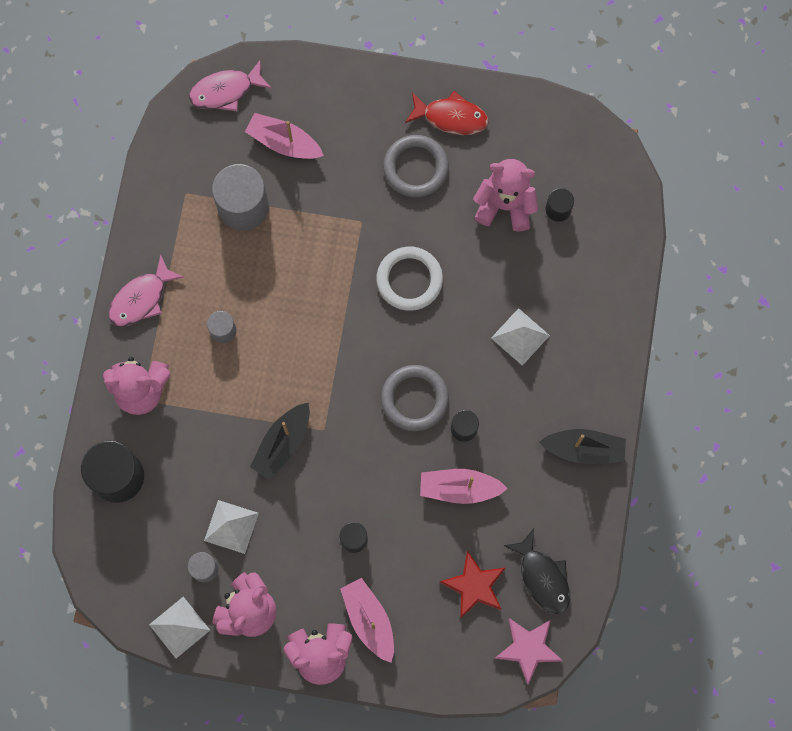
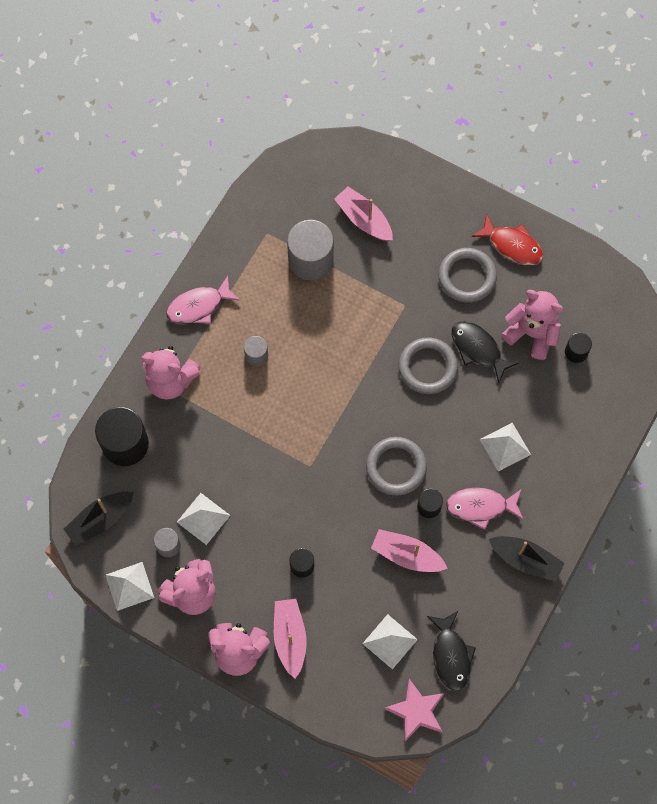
camera: 20 degrees right, 5 degrees down
pink fish [189,59,272,111] -> pink fish moved to [446,488,523,530]
black boat [250,403,310,480] -> black boat moved to [64,491,134,546]
white ring [376,247,443,311] -> grey ring [399,338,458,394]
red star [440,551,505,619] -> white pyramid [362,614,418,669]
none -> black fish [451,321,519,383]

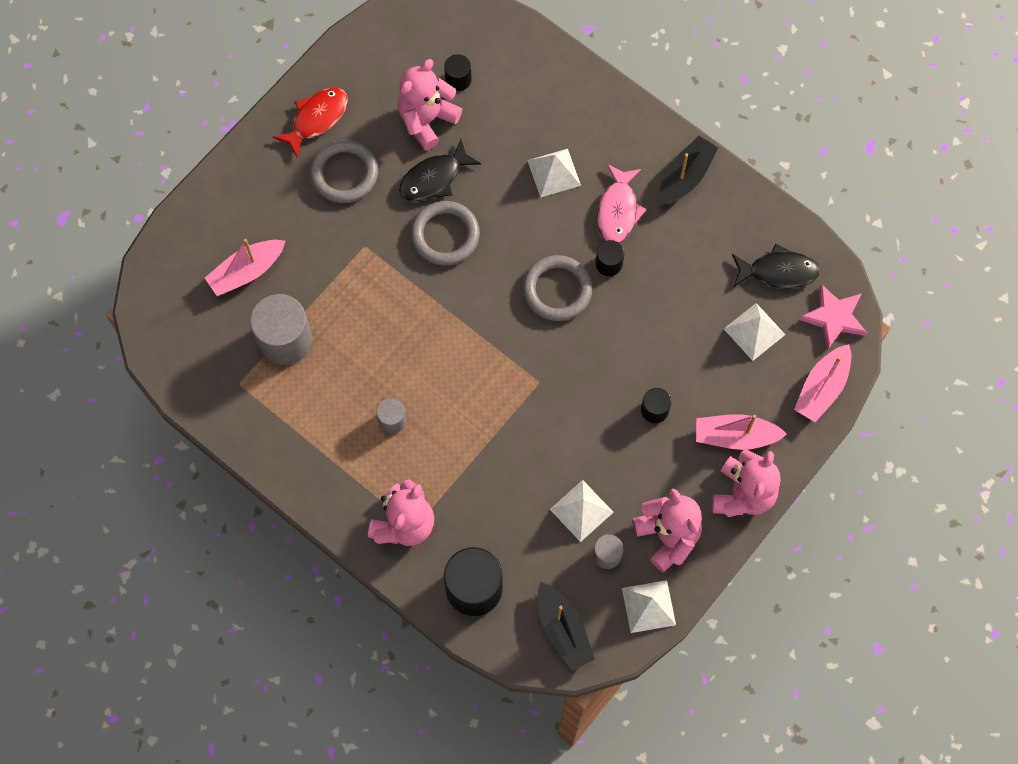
camera: 80 degrees left, 0 degrees up
pink fish [166,276,241,324] -> none
pink boat [371,529,448,572] -> pink boat moved to [794,344,851,422]

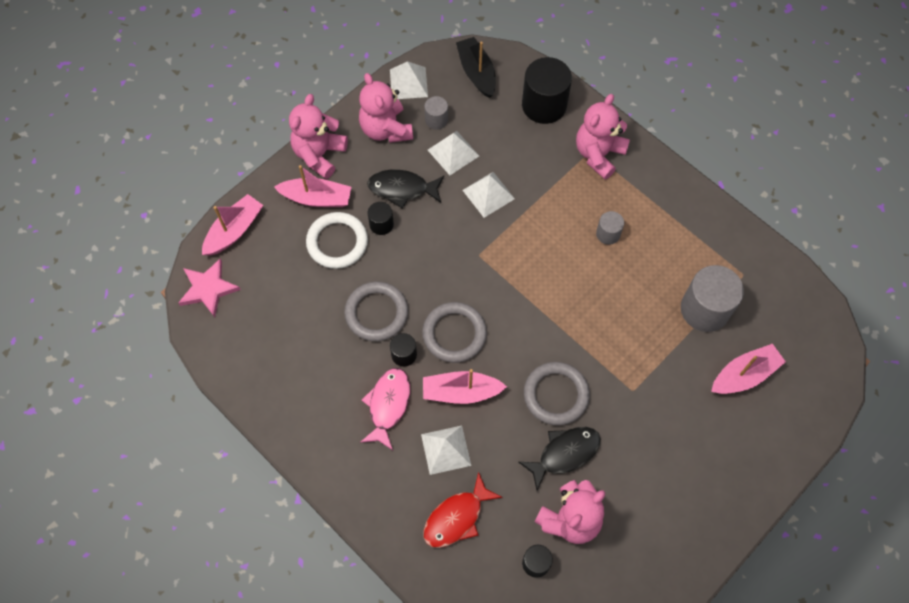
camera: 175 degrees left, 5 degrees down
red fish [273,88,348,159] -> red fish moved to [423,472,502,548]
grey ring [310,140,378,203] -> grey ring moved to [344,281,408,341]
black boat [659,136,718,206] -> none
white pyramid [724,303,785,361] -> white pyramid moved to [463,172,515,218]
black fish [732,244,820,289] -> black fish moved to [367,170,444,208]
none -> white ring [306,212,368,269]
none -> pink boat [423,369,507,404]

